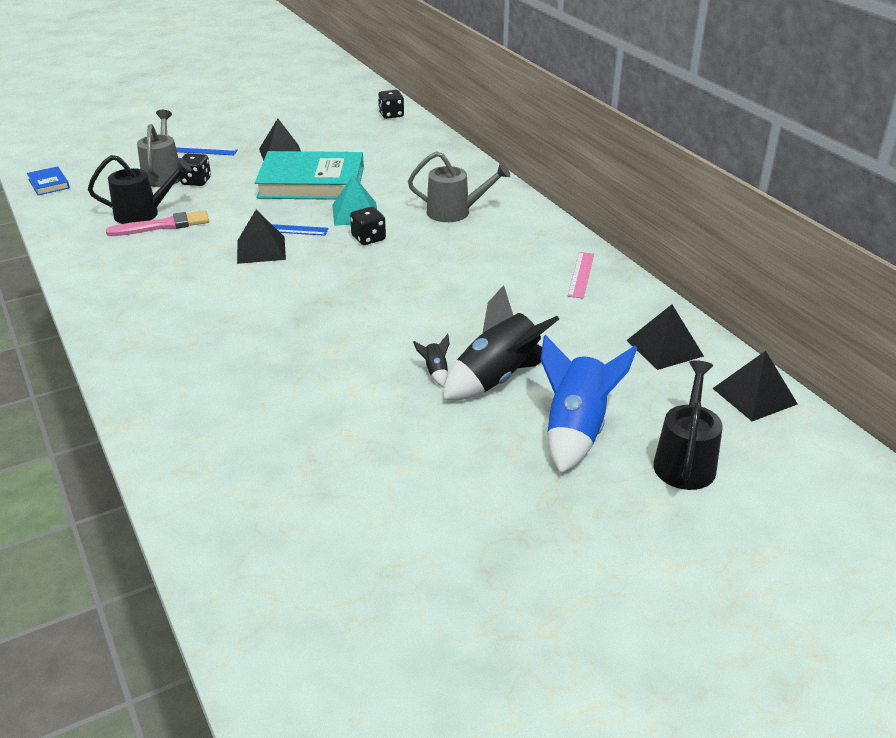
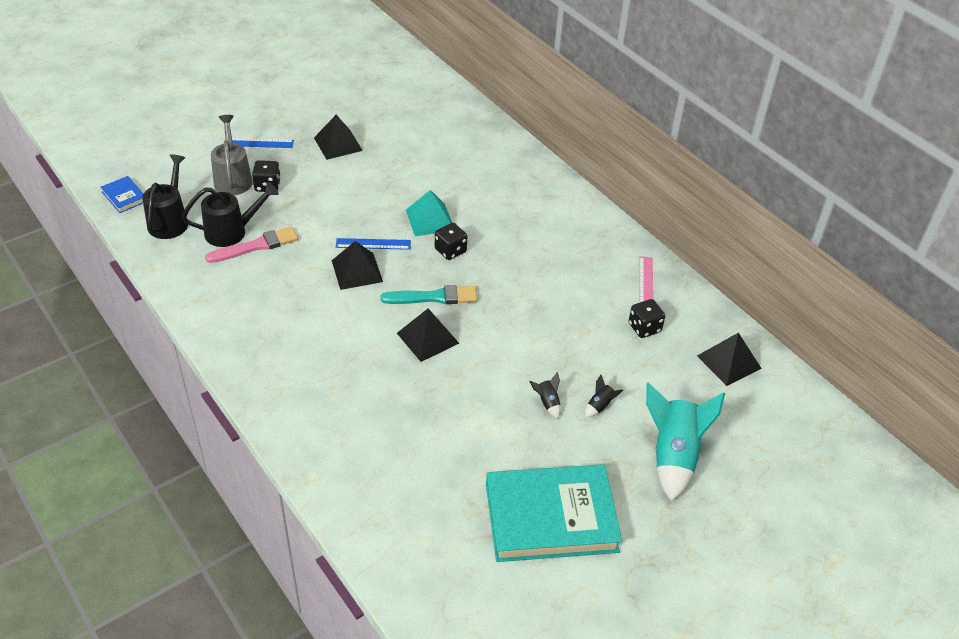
camera: 10 degrees left, 10 degrees up
turquoise book [255,151,364,200] -> turquoise book moved to [486,464,622,562]
black dice [378,90,404,119] -> black dice moved to [629,299,665,338]
grey watering can [408,151,510,222] -> none
black rocket [443,285,559,400] -> black rocket [585,375,623,418], size x0.41
blue rocket [540,335,637,474] -> turquoise rocket [646,382,725,501]
black watering can [653,360,723,490] -> black watering can moved to [142,154,188,239]
black pyramid [712,351,798,421] -> black pyramid moved to [397,309,459,362]
none -> turquoise brush [380,285,478,304]

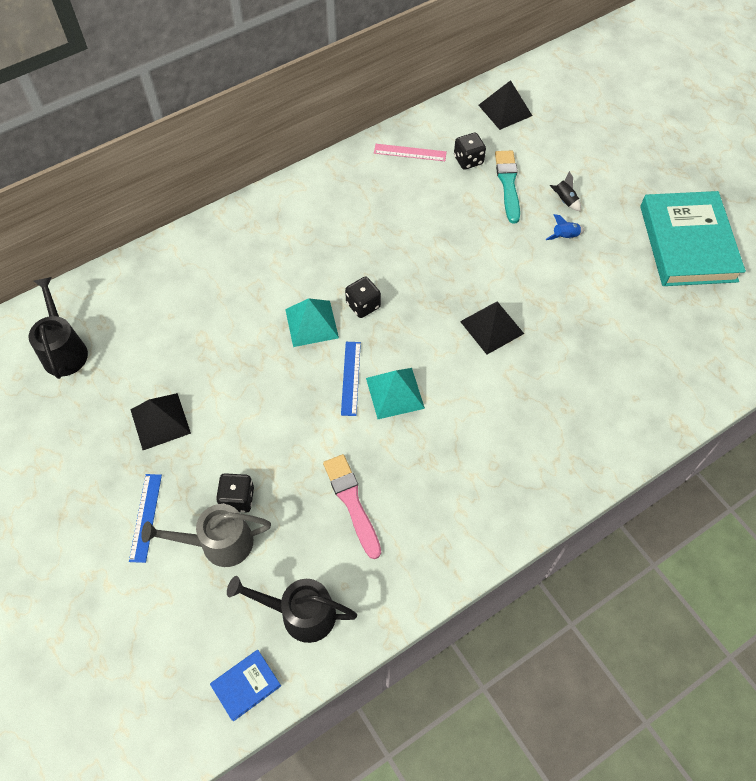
camera: 85 degrees left, 15 degrees up
black watering can [182,182,279,247] -> black watering can moved to [29,277,88,379]
black pyramid [332,241,383,290] -> turquoise pyramid [366,368,425,419]
turquoise brush [380,285,478,304] -> turquoise brush moved to [495,151,520,223]
black rocket [529,372,561,419] -> blue rocket [546,214,584,240]
turquoise rocket [646,382,725,501] -> none

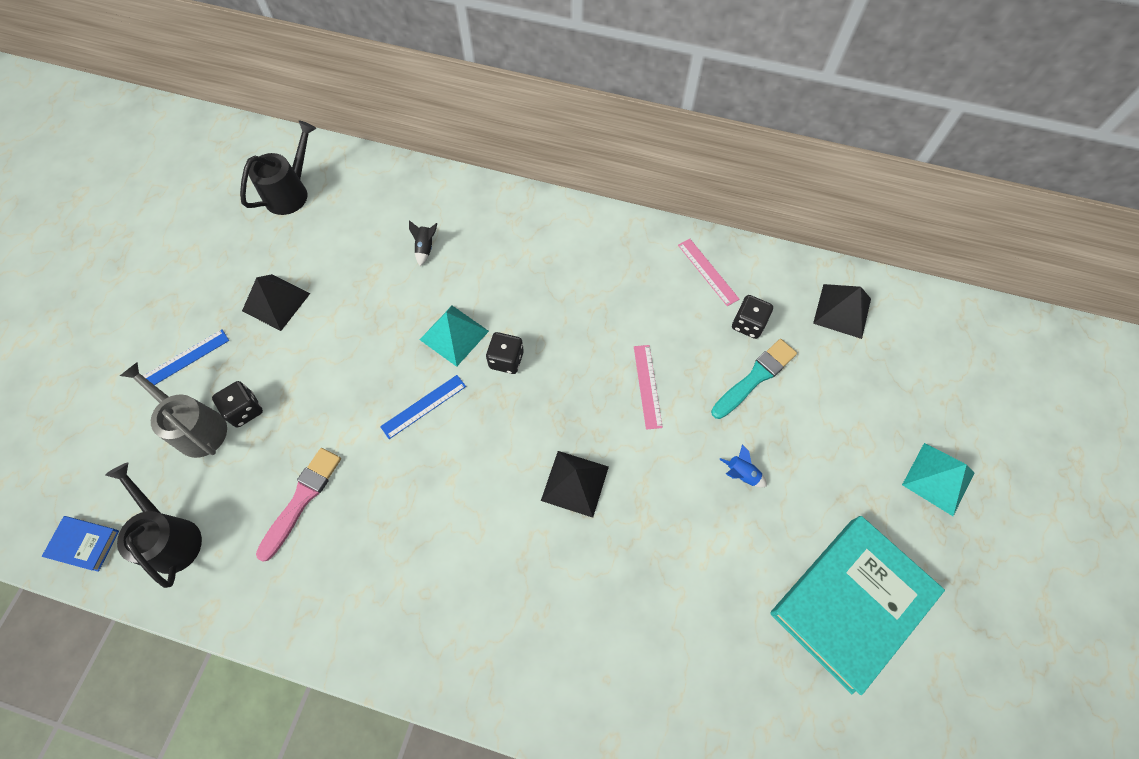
camera: 50 degrees right, 5 degrees up
turquoise pyramid [366,368,425,419] -> turquoise pyramid moved to [902,443,974,516]
black rocket [550,171,581,211] -> black rocket moved to [409,220,437,266]
none -> pink ruler [634,345,663,430]

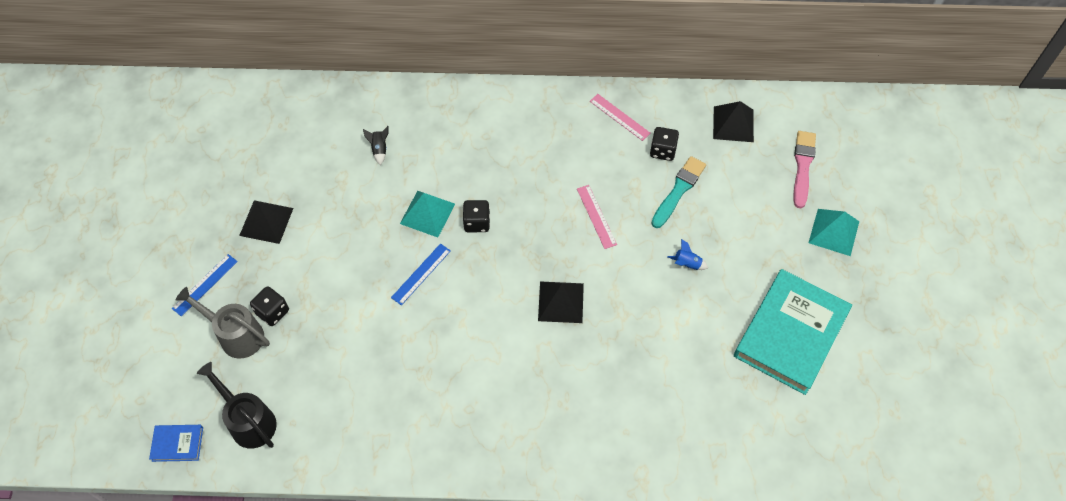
camera: 15 degrees left, 5 degrees down
black watering can [240,121,317,215] -> none
pink brush [256,448,341,562] -> pink brush moved to [794,131,816,208]

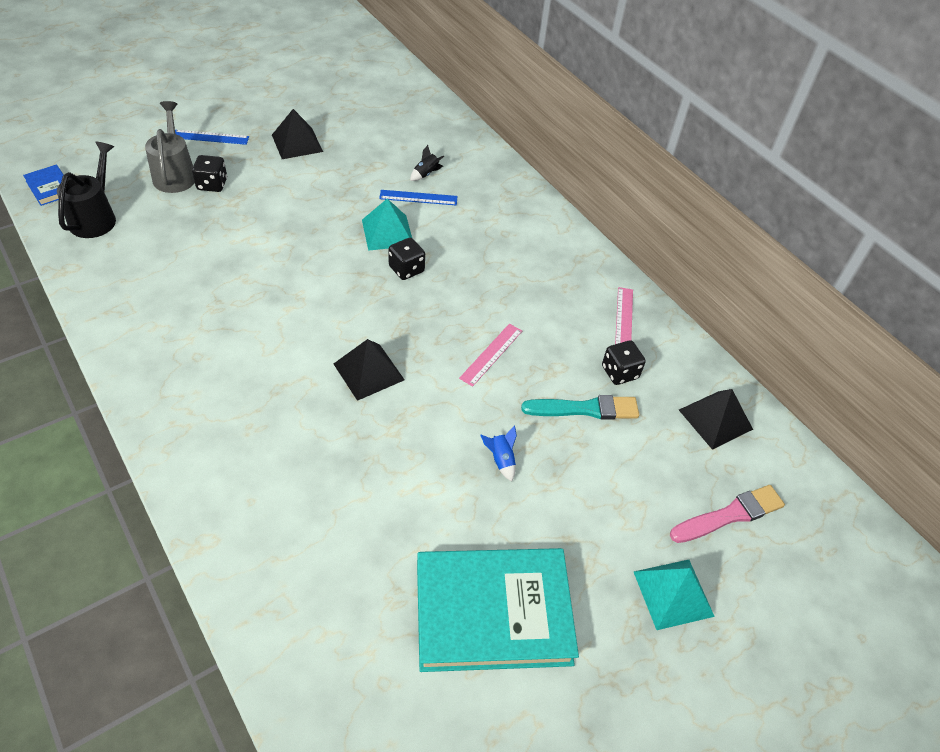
camera: 50 degrees right, 10 degrees down
blue ruler [391,243,451,305] -> blue ruler moved to [379,190,457,206]

